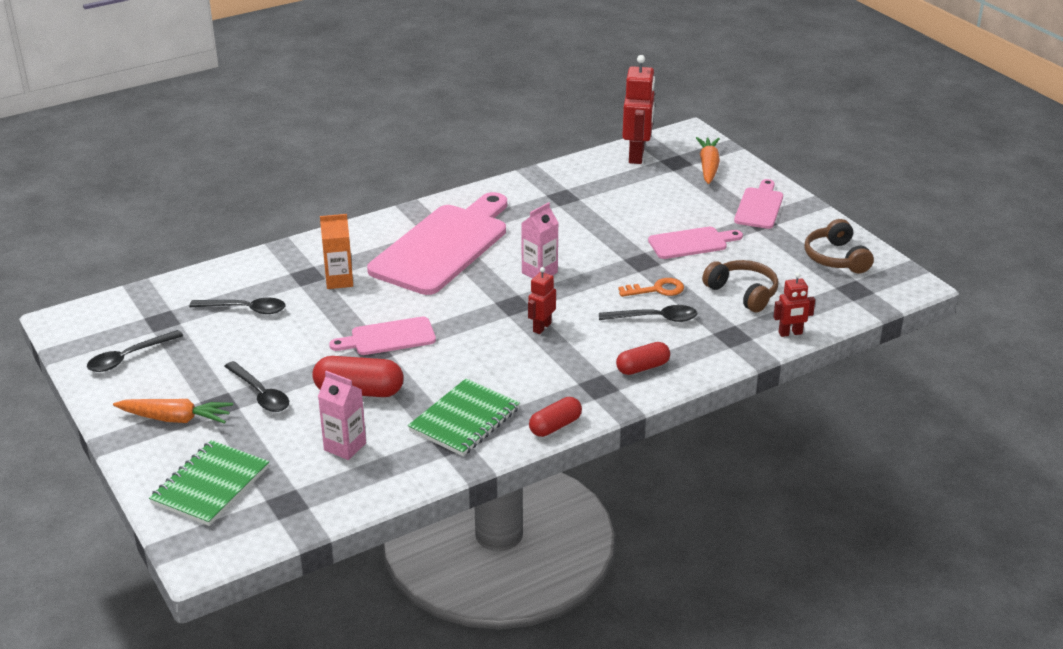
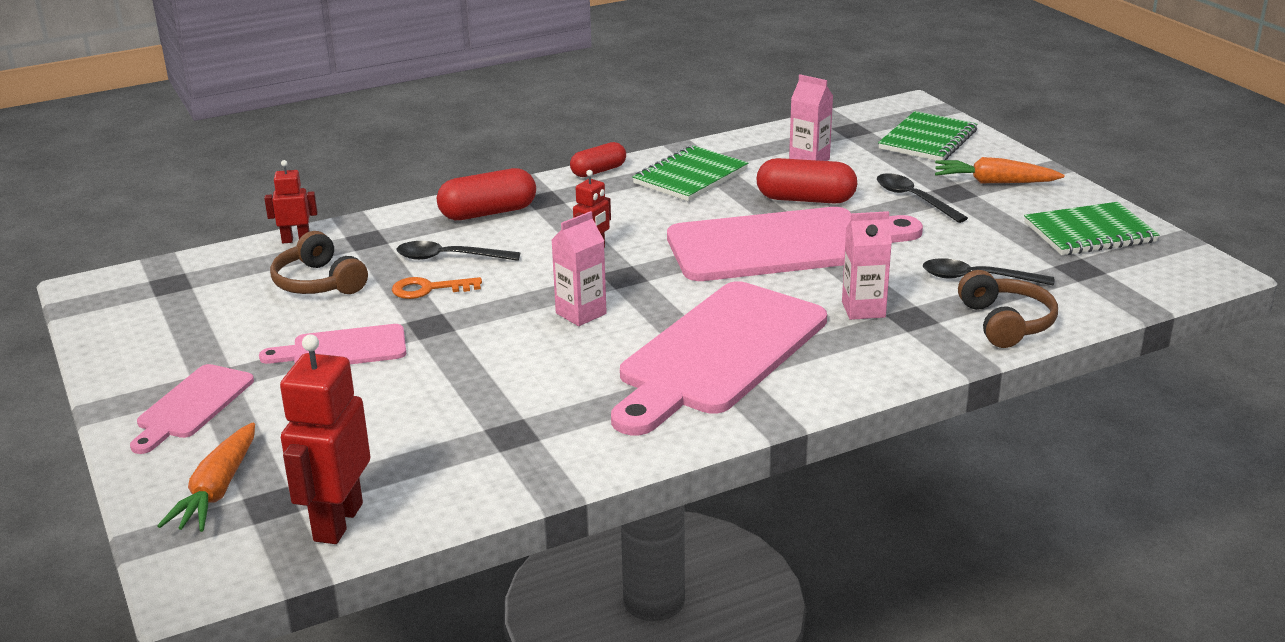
camera: 175 degrees left, 5 degrees down
black spoon [87,330,183,372] -> green notebook [1024,202,1160,255]
orange carton [320,214,353,289] -> pink carton [842,211,892,320]
pink cutting board [329,317,436,355] -> pink cutting board [667,207,923,281], size x2.00
red capsule [616,342,670,375] -> red capsule [437,168,536,220], size x1.53
brown headphones [805,219,874,273] -> brown headphones moved to [958,270,1058,348]

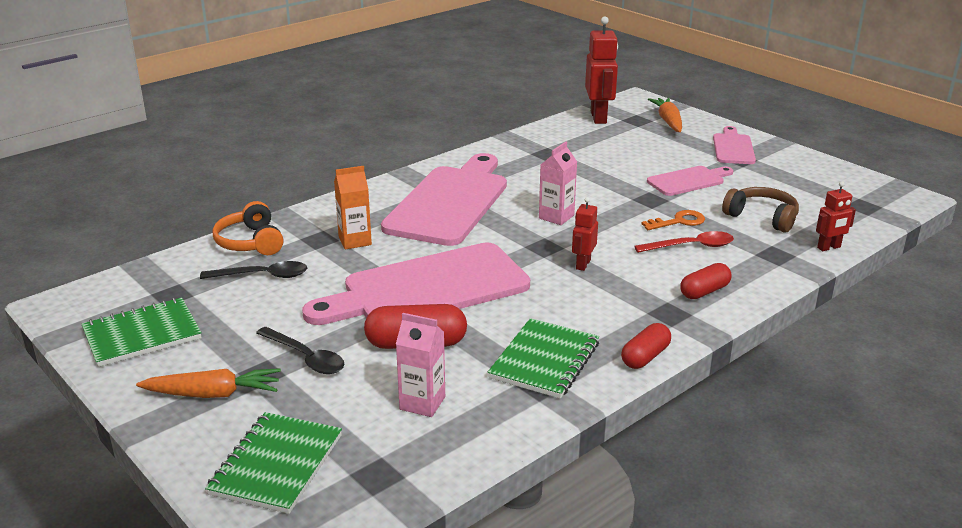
camera: 165 degrees right, 0 degrees up
black spoon [397,241,520,261] -> red spoon [634,231,734,253]
red capsule [437,168,536,220] -> red capsule [680,263,732,299], size x0.65
pink carton [842,211,892,320] -> orange carton [334,166,372,249]
brown headphones [958,270,1058,348] -> orange headphones [213,201,283,255]

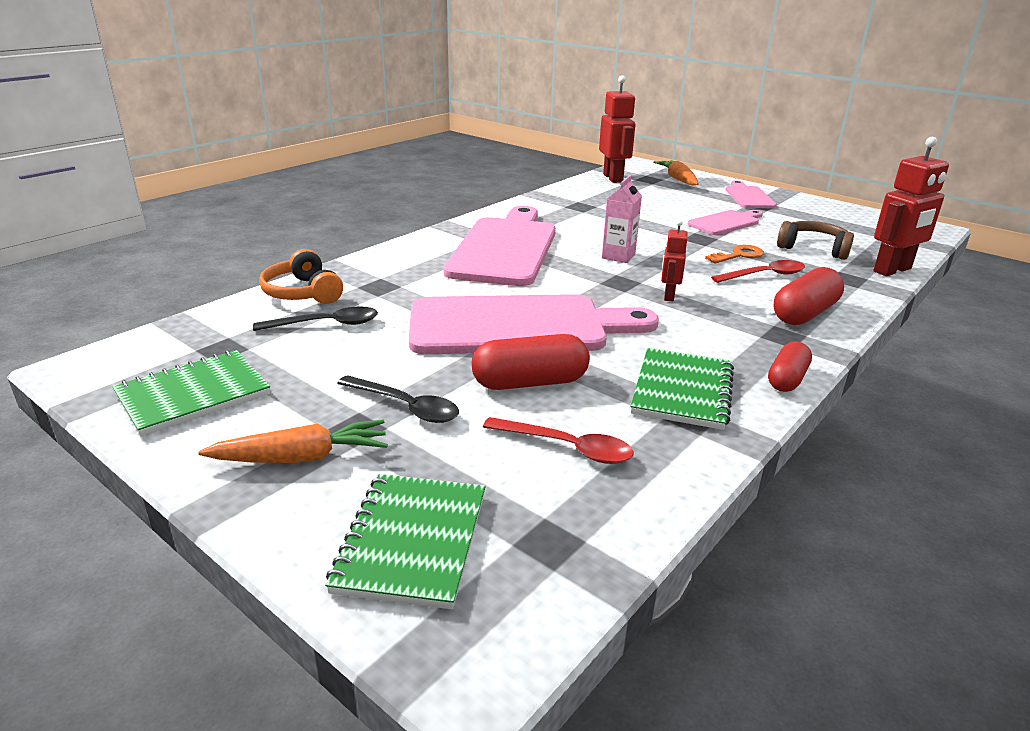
camera: 10 degrees left, 0 degrees up
pink cutting board [302,242,530,325] -> pink cutting board turned 150 degrees counterclockwise [409,294,659,354]
orange carton [334,166,372,249] -> none
pink carton [396,313,445,417] -> red spoon [483,417,634,464]
red capsule [680,263,732,299] -> red capsule [774,267,844,325], size x1.53
red robot [816,181,856,251] -> red robot [874,137,949,276], size x1.82

